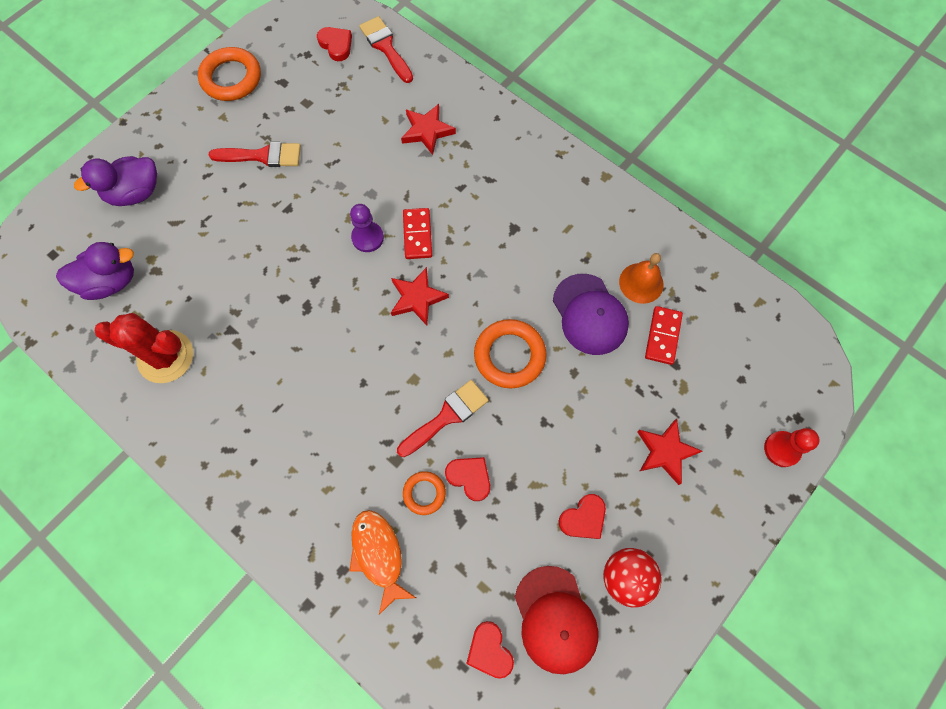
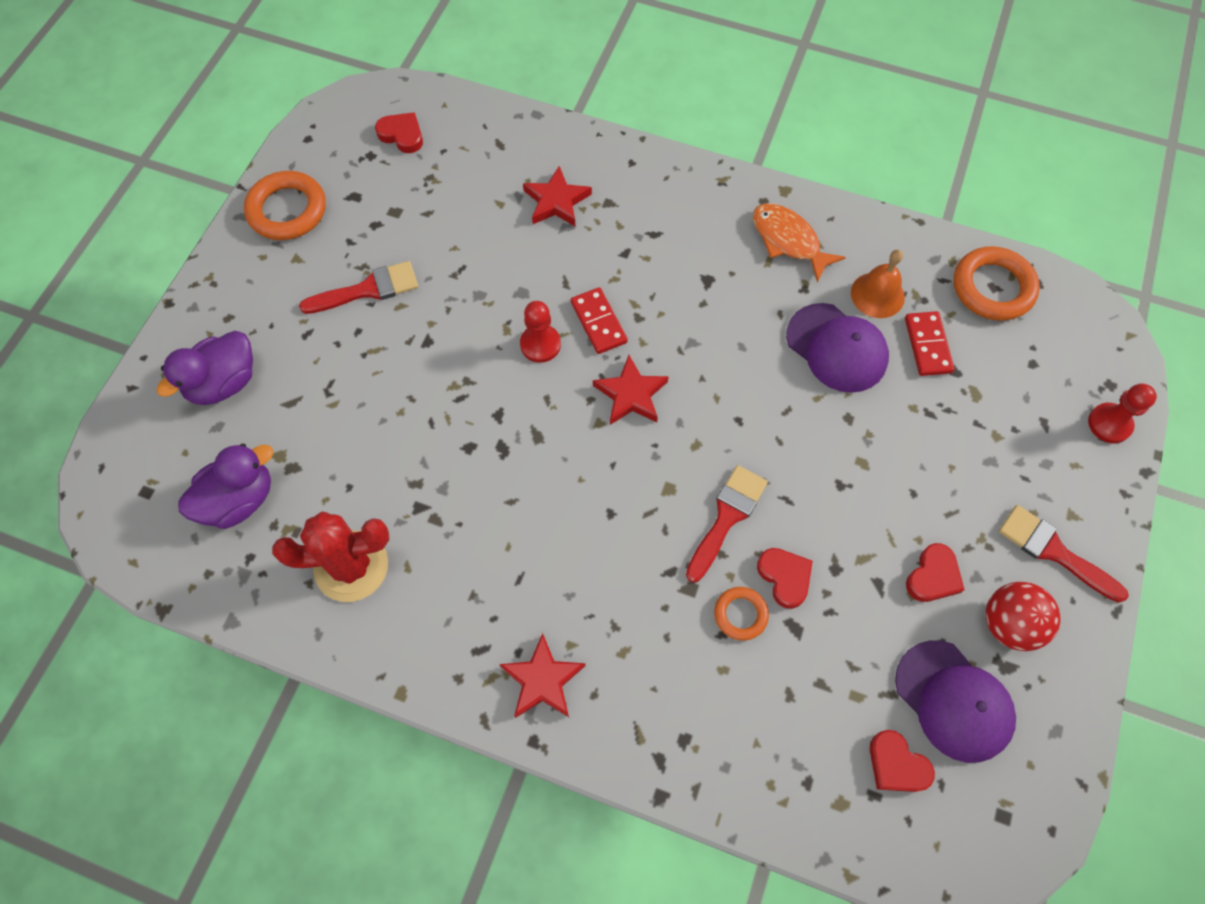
camera: 20 degrees left, 5 degrees down
orange fish [349,510,416,615] -> orange fish moved to [753,203,846,283]
purple pawn [350,204,384,252] -> red pawn [520,301,561,363]
red brush [359,16,413,83] -> red brush moved to [999,505,1129,603]
red heart [445,457,490,501] -> red heart turned 45 degrees clockwise [757,548,813,609]
orange ring [474,319,547,388] -> orange ring moved to [954,246,1040,321]
red cap [515,566,598,674] -> purple cap [895,640,1016,763]
red star [637,419,702,485] -> red star moved to [499,633,586,718]

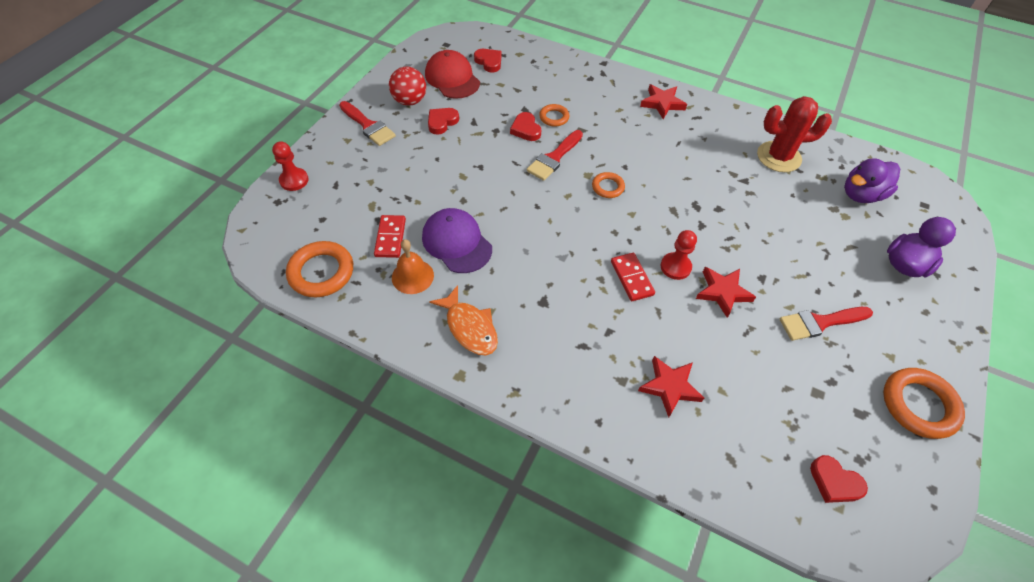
camera: 175 degrees left, 10 degrees down
red star [593,355,669,425] -> red star moved to [696,267,756,318]
purple cap [895,640,1016,763] -> red cap [425,50,480,99]
none -> orange ring [592,172,625,198]

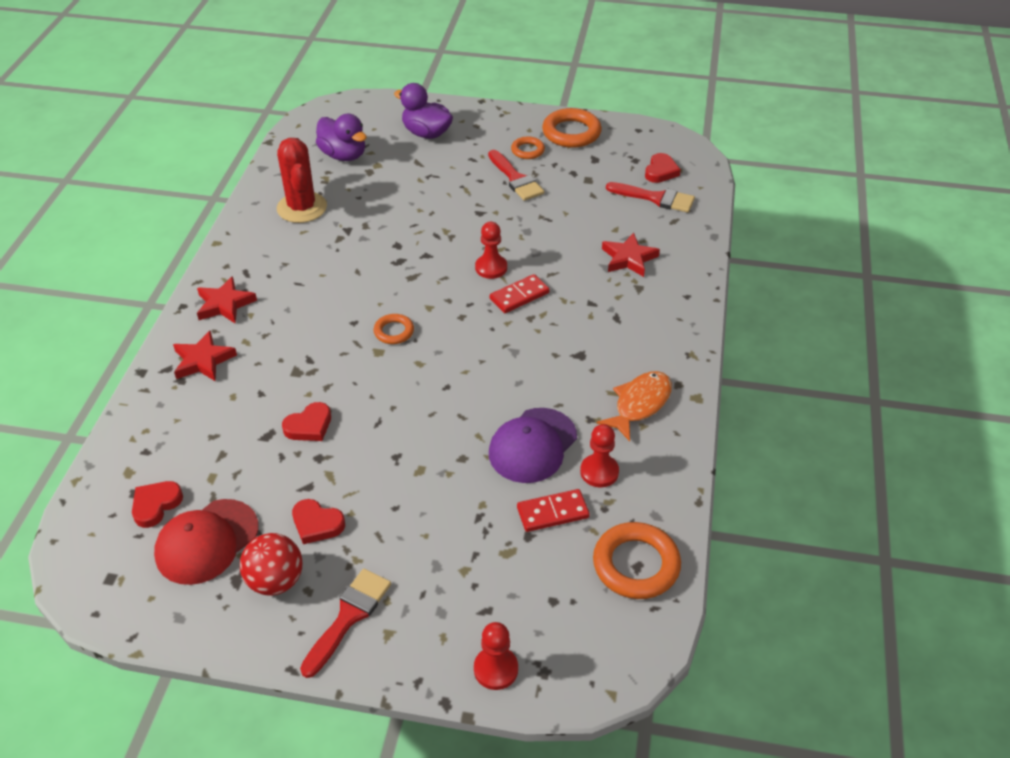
camera: 105 degrees left, 10 degrees down
orange bell [392,239,434,294] -> red pawn [580,424,619,487]
red brush [527,130,583,181] -> red brush moved to [606,182,695,213]
orange ring [539,104,569,127] -> orange ring moved to [511,136,545,159]
red star [696,267,756,318] -> red star moved to [173,331,237,382]

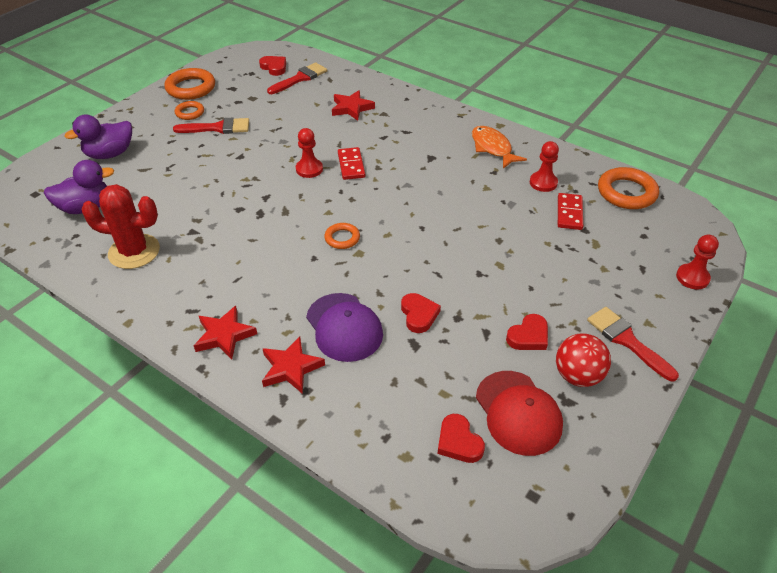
camera: 65 degrees left, 0 degrees up
purple cap [489,408,577,483] -> purple cap moved to [306,293,383,362]

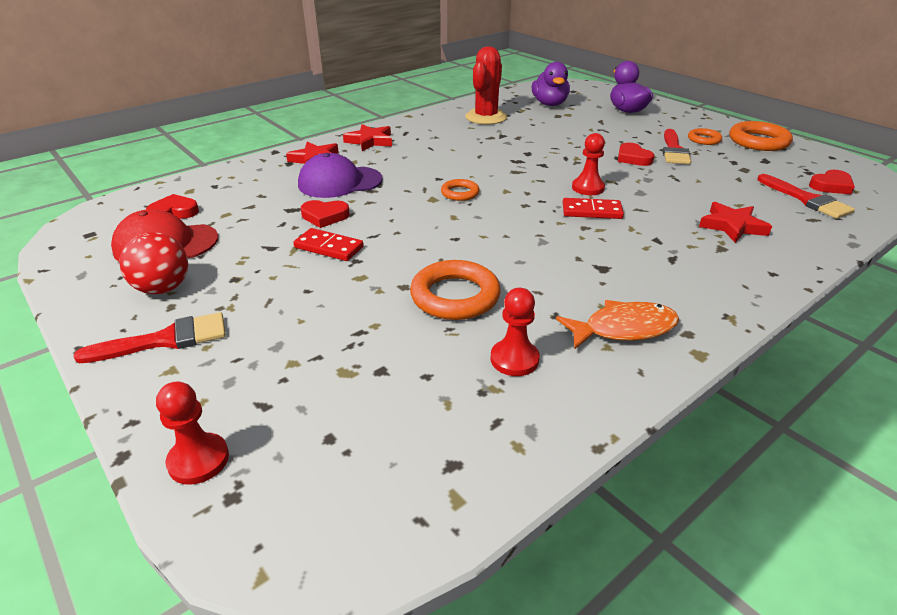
camera: 105 degrees right, 10 degrees down
red heart [506,314,548,350] -> red heart moved to [618,143,655,166]
red domino [558,193,583,230] -> red domino moved to [293,228,364,261]
orange ring [598,167,659,209] -> orange ring moved to [410,260,501,320]

